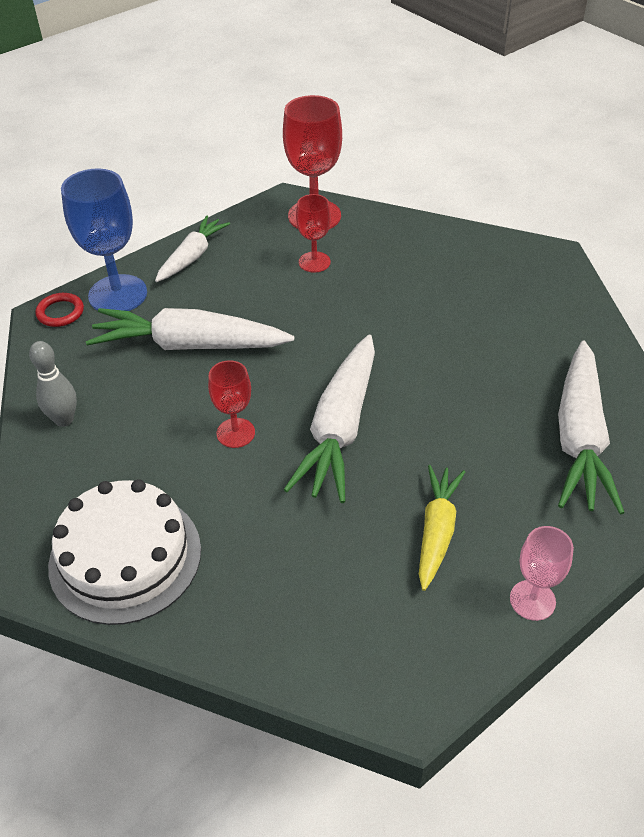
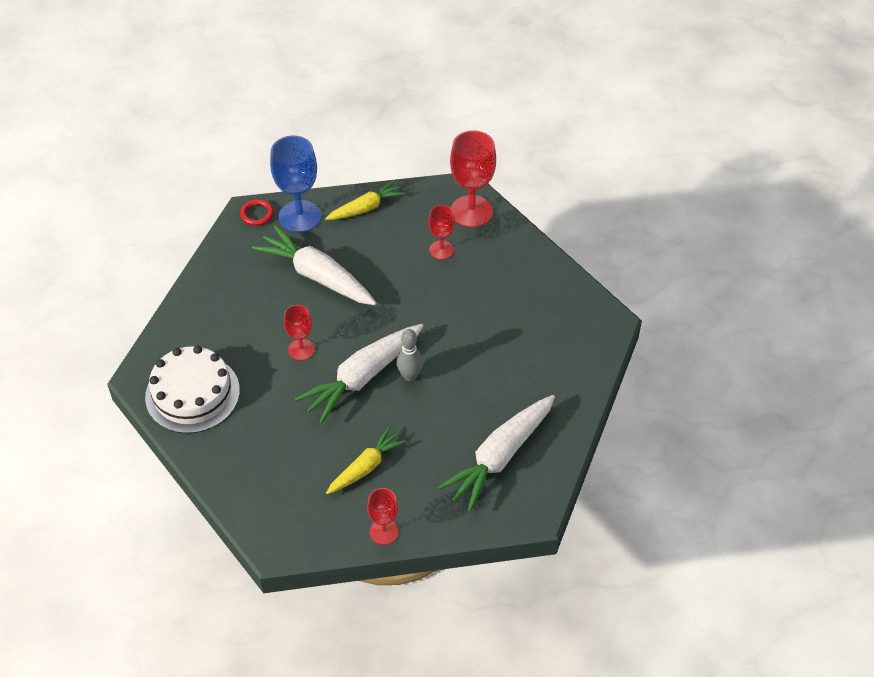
camera: 30 degrees right, 5 degrees up
grey bowling pin [29,341,77,427] -> grey bowling pin moved to [397,329,423,381]
white carrot [155,215,230,282] -> yellow carrot [325,180,405,220]
pink goblet [510,526,574,621] -> red goblet [367,488,399,545]

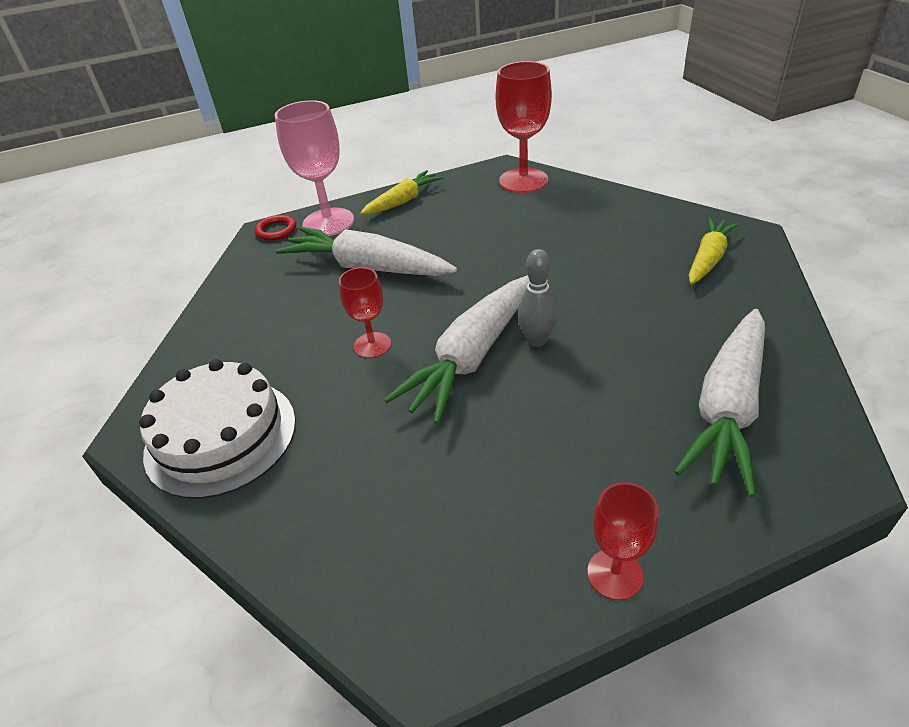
camera: 10 degrees left, 10 degrees down
blue goblet [270,135,321,233] -> pink goblet [275,100,354,236]
yellow carrot [326,426,407,494] -> yellow carrot moved to [689,217,739,284]
red goblet [429,205,455,260] -> none

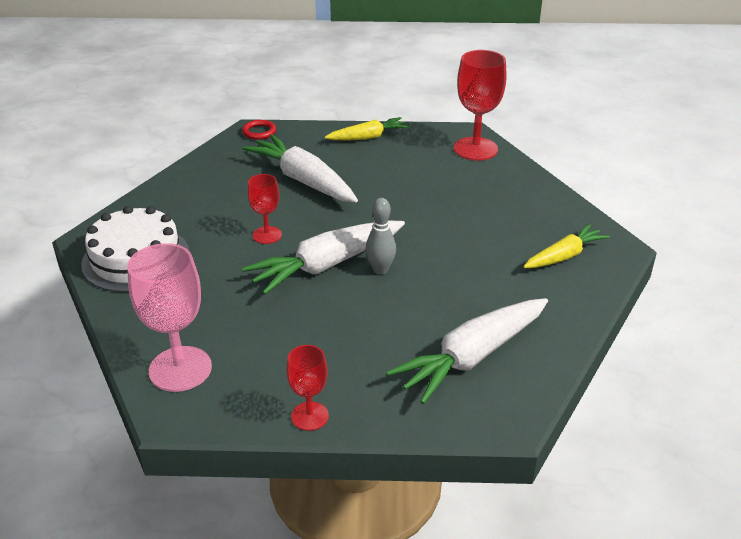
camera: 20 degrees right, 5 degrees down
pink goblet [275,100,354,236] -> pink goblet moved to [127,243,212,392]

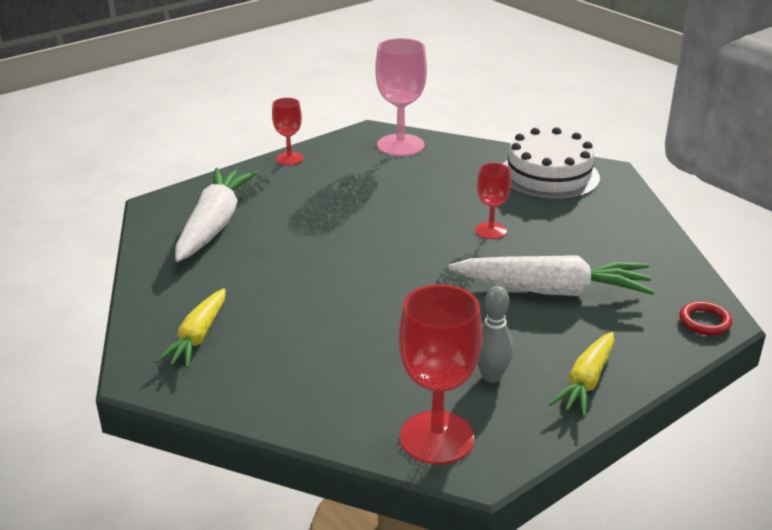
camera: 140 degrees right, 5 degrees down
white carrot [242,220,405,295] -> none
grey bowling pin [366,198,396,274] -> grey bowling pin moved to [477,286,513,383]

